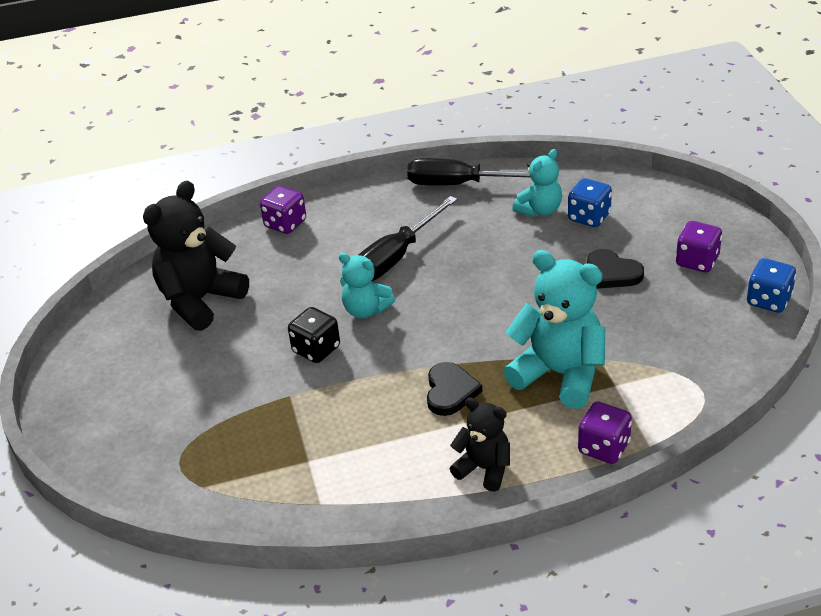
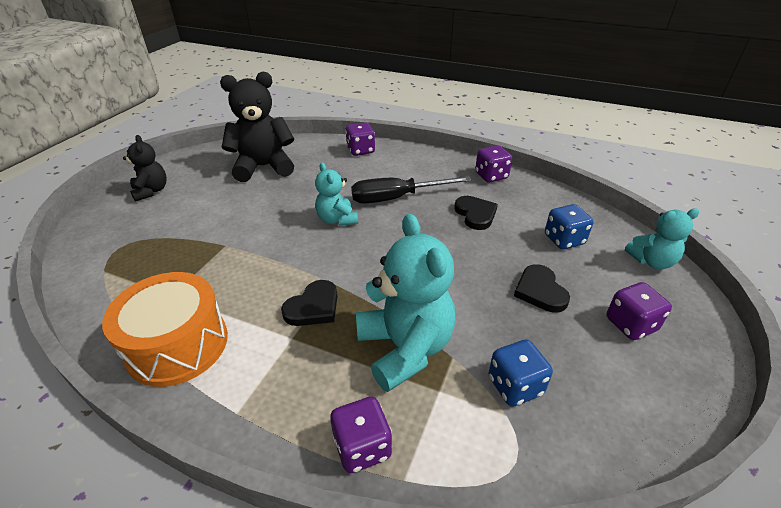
camera: 35 degrees right, 0 degrees up
black dice [288,307,340,363] -> none
black screwdriver [407,158,530,186] -> purple dice [475,145,512,183]
black teddy bear [450,398,510,492] -> black teddy bear moved to [123,135,167,202]
turquoise teddy bear [512,149,562,217] -> turquoise teddy bear moved to [625,208,700,269]
blue dice [747,258,796,313] -> blue dice moved to [488,339,553,407]
none -> orange drum [102,272,228,387]
none -> black heart [454,196,498,230]

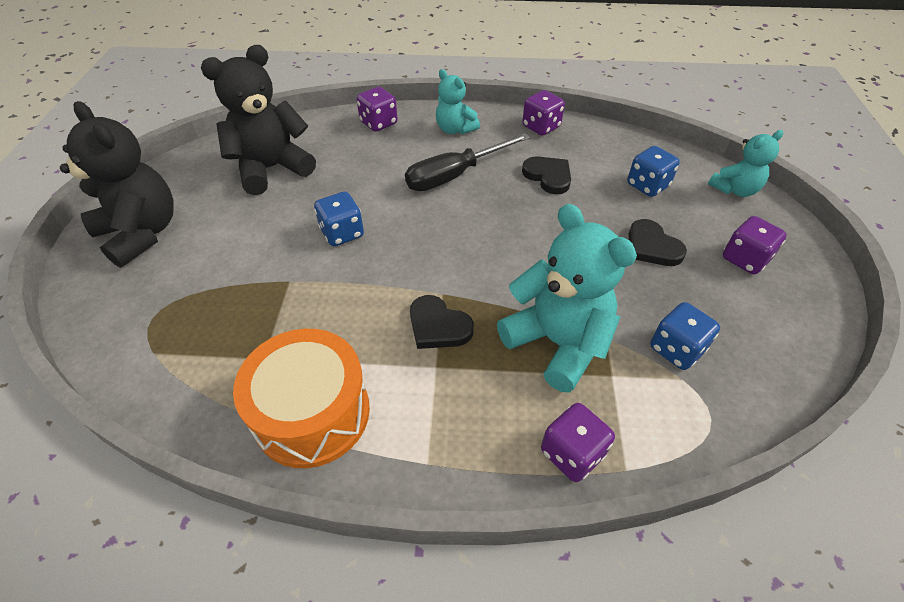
camera: 20 degrees left, 10 degrees up
black teddy bear [123,135,167,202] -> black teddy bear [60,101,174,268], size x1.75
black heart [281,280,337,326] -> black heart turned 105 degrees clockwise [410,295,474,349]
turquoise teddy bear [315,162,358,226] -> turquoise teddy bear moved to [436,69,480,135]
none -> blue dice [314,192,364,246]

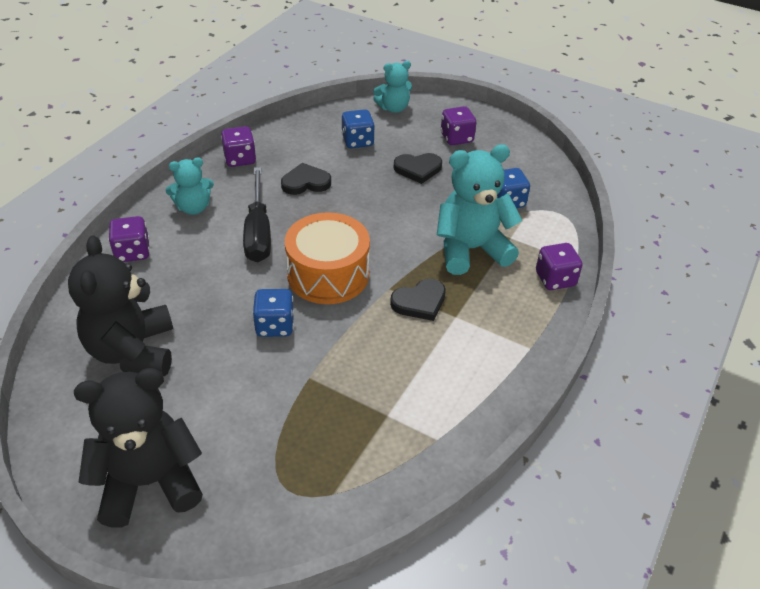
camera: 65 degrees left, 5 degrees down
orange drum [233,329,370,468] -> orange drum moved to [285,212,370,304]
turquoise teddy bear [708,130,783,197] -> turquoise teddy bear turned 75 degrees clockwise [373,61,412,113]

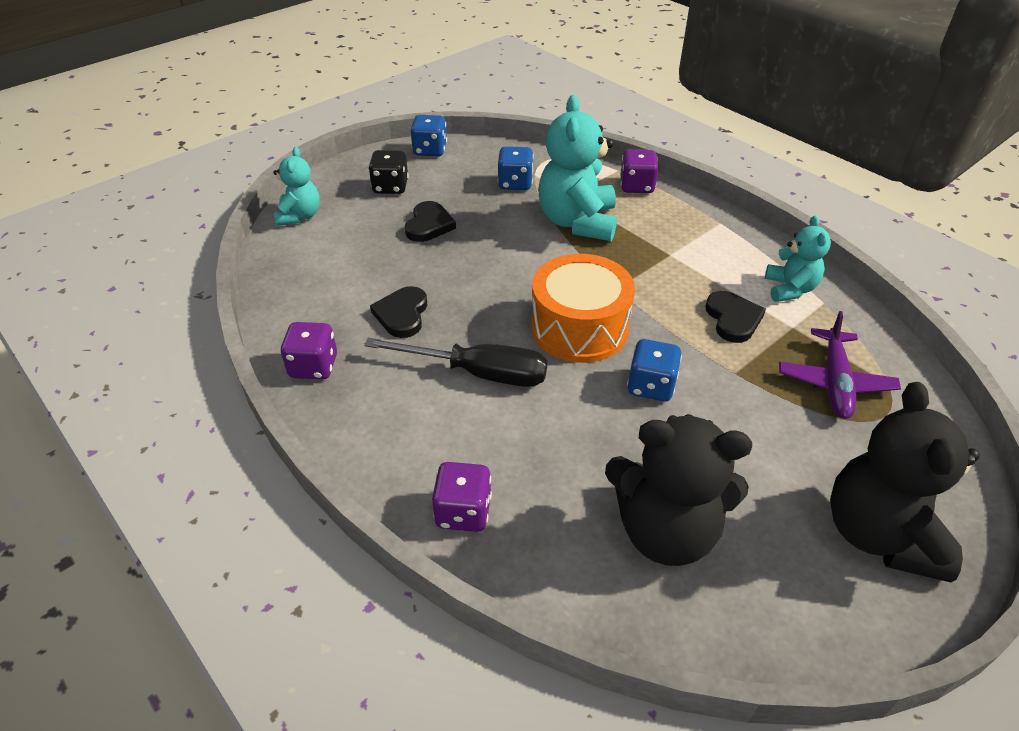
camera: 70 degrees left, 0 degrees up
turquoise teddy bear [166,157,214,215] -> turquoise teddy bear moved to [765,216,831,302]
blue dice [341,109,375,148] -> blue dice moved to [411,115,447,156]
black heart [390,279,446,321] -> black heart moved to [705,291,766,343]
purple dice [441,106,477,145] -> black dice [368,150,409,194]
none -> purple plane [779,311,901,419]

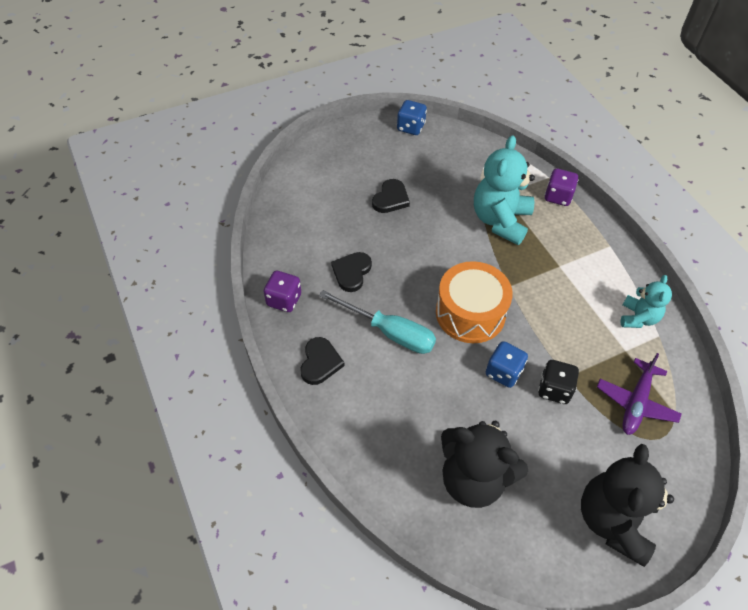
camera: 15 degrees right, 10 degrees up
turquoise teddy bear [274,147,320,226] -> none
black screwdriver [364,338,548,387] -> turquoise screwdriver [319,290,436,354]
black dice [368,150,409,194] -> black dice moved to [538,360,579,404]
purple dice [432,462,492,532] -> none
blue dice [498,146,534,190] -> none
black heart [705,291,766,343] -> black heart moved to [301,337,345,385]

